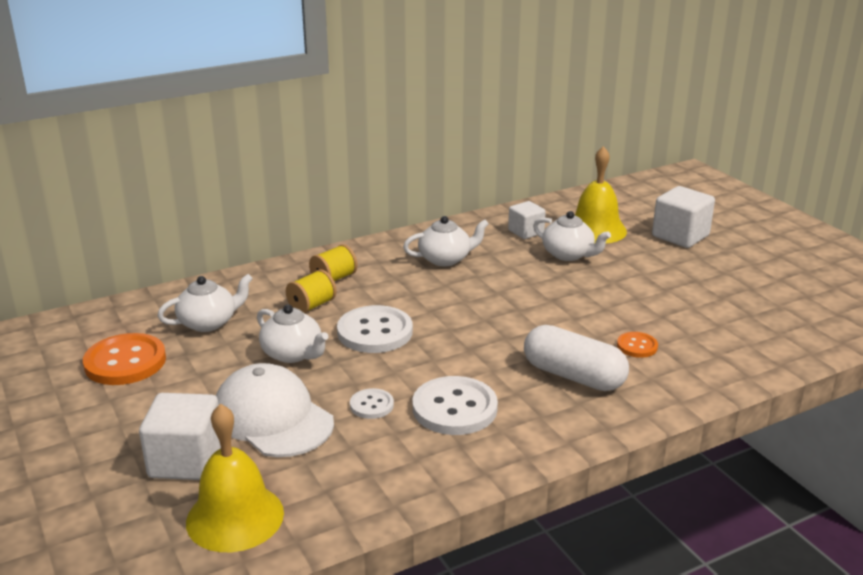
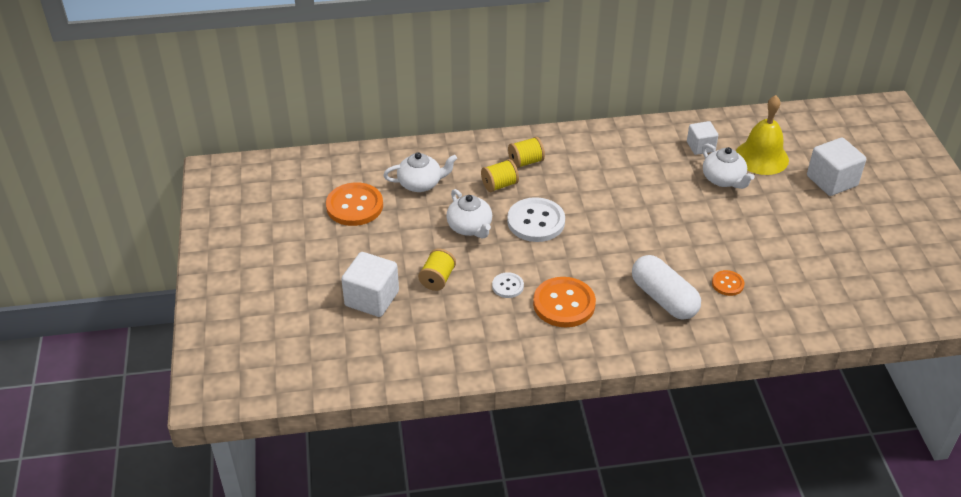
camera: 20 degrees right, 15 degrees up
yellow bell [186,404,284,552] -> none
white cap [216,363,334,457] -> yellow spool [418,248,456,291]
white teapot [403,216,489,266] -> none
white button [413,376,498,435] -> orange button [533,277,596,328]

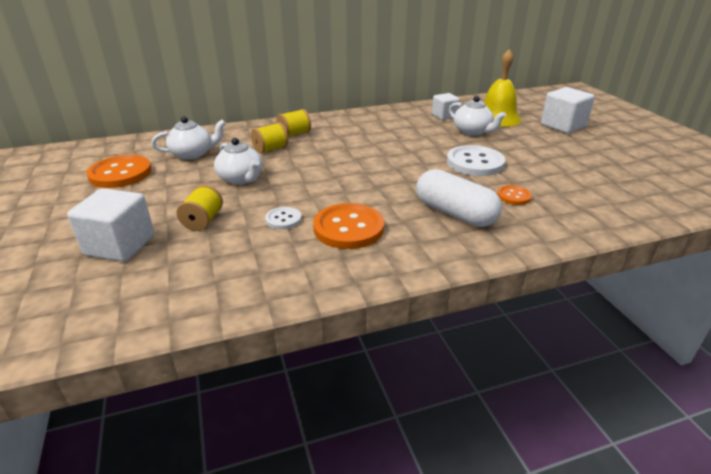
camera: 10 degrees left, 10 degrees down
white button [507,197,565,242] -> white button moved to [447,145,505,176]

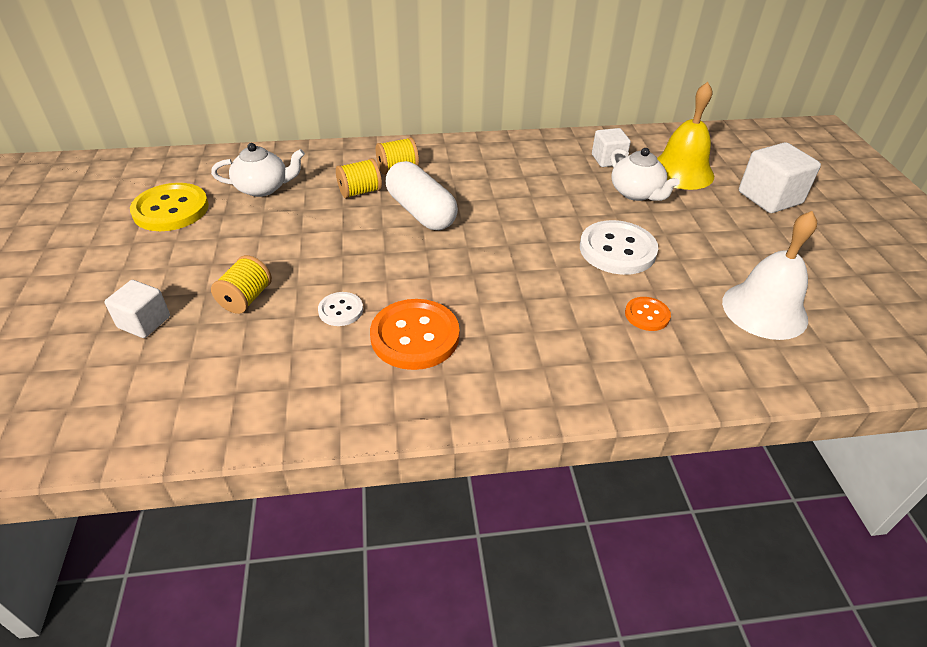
camera: 10 degrees right, 10 degrees up
white cube [67,188,155,262] -> white cube [104,280,170,338], size x0.63
orange button [86,155,152,188] -> yellow button [130,183,209,231]
white teapot [214,138,263,185] -> none
white capsule [416,169,502,227] -> white capsule moved to [386,161,458,230]
none -> white bell [722,211,817,340]

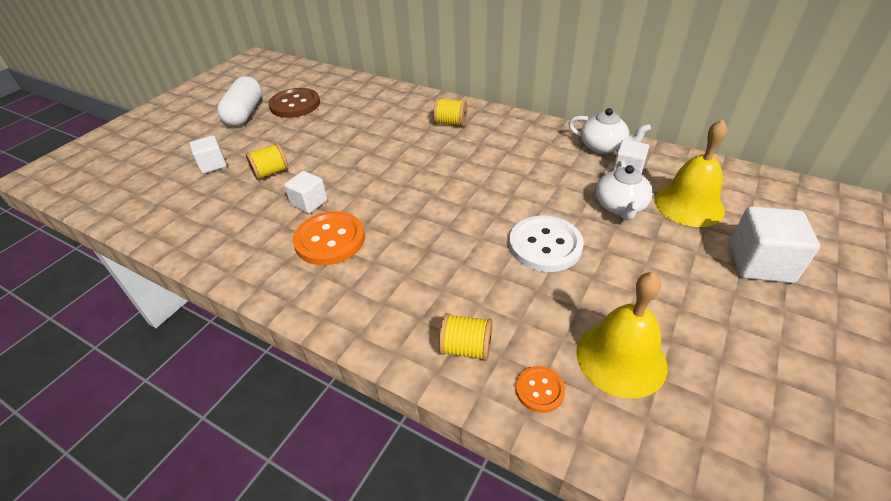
camera: 40 degrees right, 0 degrees up
yellow button [130,183,209,231] -> brown button [268,88,320,118]
white teapot [211,143,305,197] -> white teapot moved to [568,108,651,154]
white button [318,292,363,326] -> white cube [284,171,327,214]
yellow spool [336,158,382,199] -> yellow spool moved to [439,313,493,361]
white capsule [386,161,458,230] -> white capsule moved to [217,76,262,127]
orange button [625,297,671,331] -> orange button moved to [516,366,565,413]
white bell [722,211,817,340] -> yellow bell [576,272,667,399]

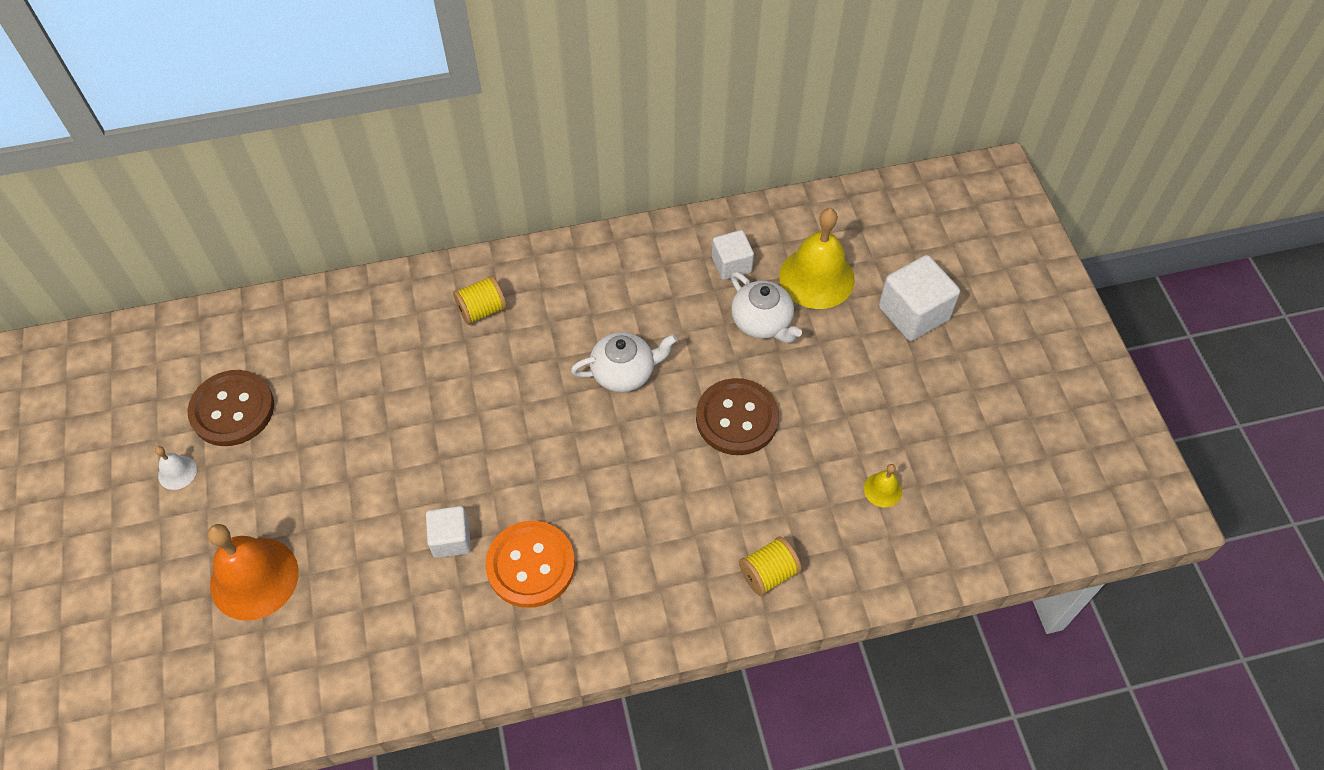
camera: 45 degrees left, 15 degrees up
white cube [189,136,227,174] -> orange bell [207,524,299,621]
white capsule [217,76,262,127] -> white bell [155,446,197,490]
yellow spool [246,143,288,180] -> none
white button [509,215,584,272] -> brown button [696,378,779,455]
orange button [516,366,565,413] -> none
white teapot [568,108,651,154] -> white teapot moved to [571,332,677,392]
yellow bell [576,272,667,399] -> yellow bell [864,464,902,507], size x0.46

